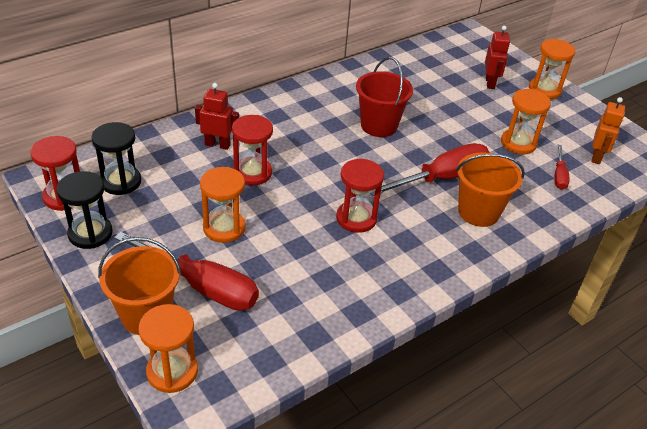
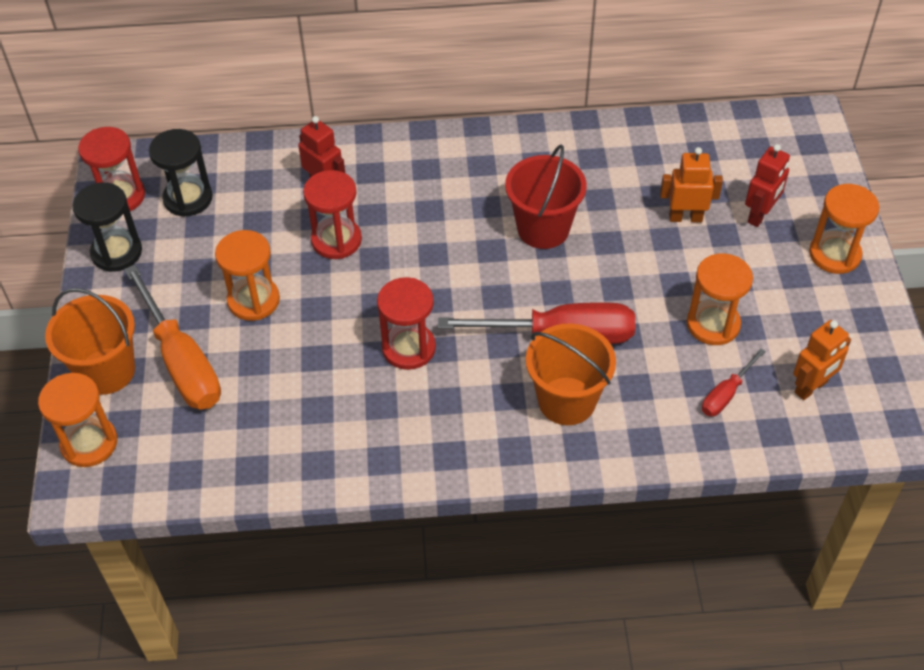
camera: 35 degrees right, 10 degrees up
red screwdriver [114,231,259,311] -> orange screwdriver [124,265,221,410]
none -> orange robot [660,147,723,223]

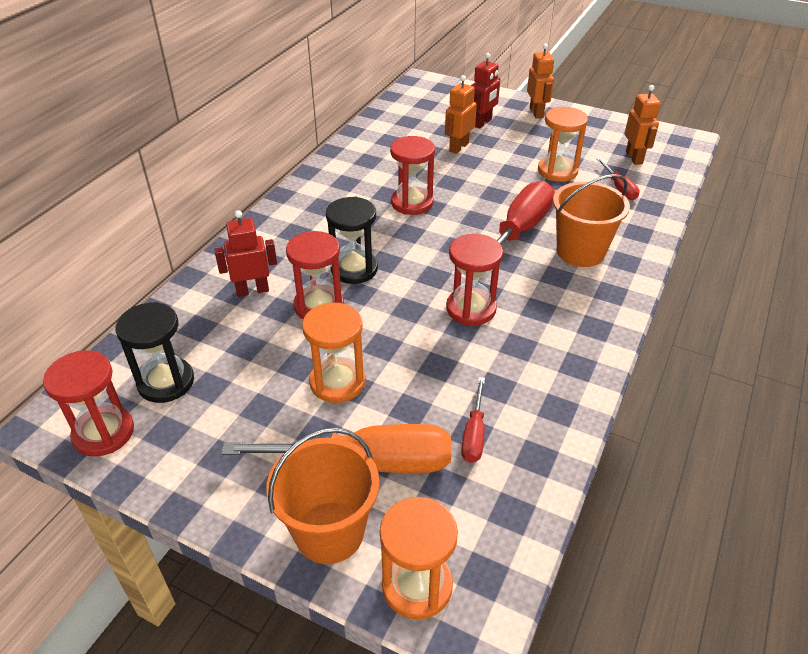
camera: 60 degrees left, 10 degrees down
black hourglass [72,182,142,272] -> black hourglass moved to [326,197,378,284]
red bucket [505,144,587,249] -> red hourglass [390,136,435,215]
red robot [745,144,790,227] -> red robot turned 60 degrees clockwise [471,53,500,129]
orange hourglass [809,184,879,274] -> orange robot [527,43,554,119]
none -> red screwdriver [461,377,485,463]

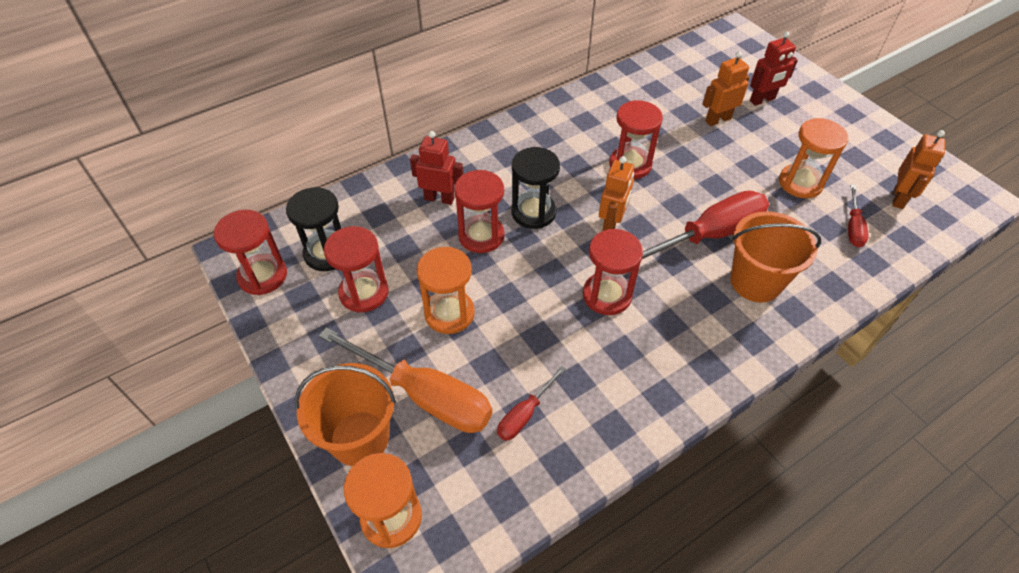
camera: 30 degrees right, 10 degrees up
orange robot [527,43,554,119] -> orange robot moved to [599,156,634,231]
none -> red hourglass [324,226,389,313]

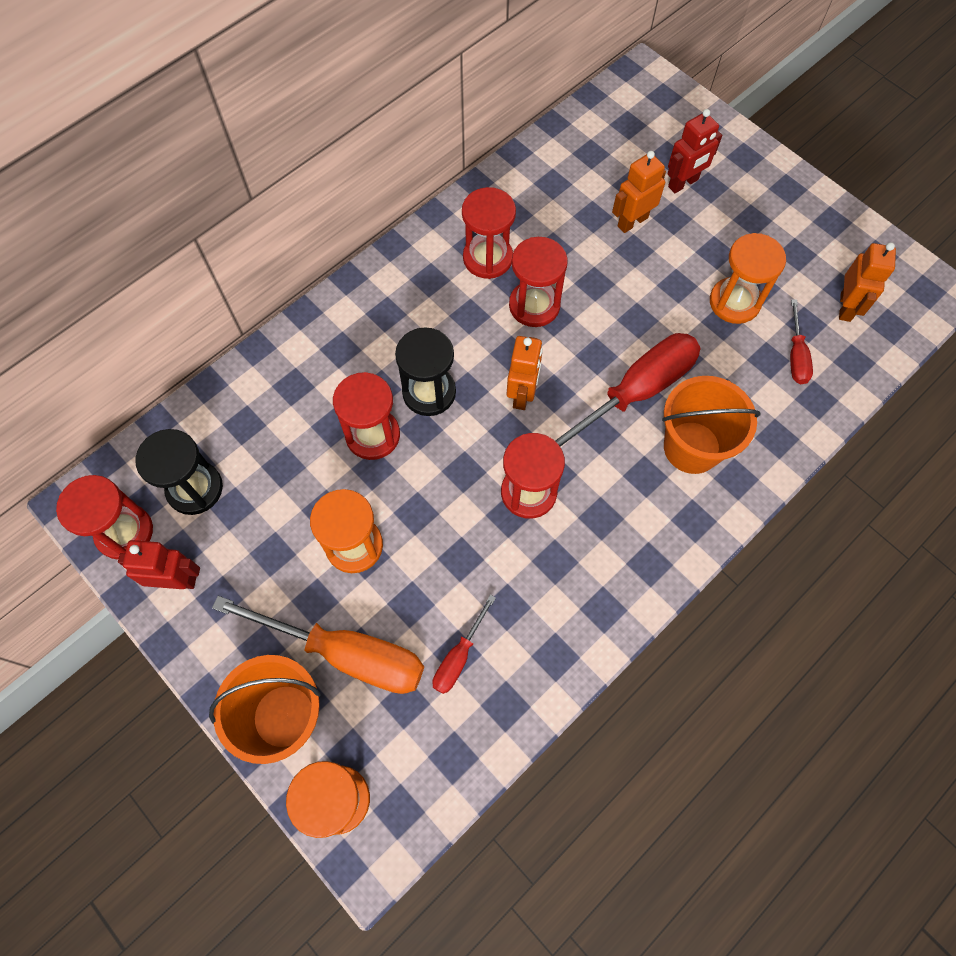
camera: 10 degrees left, 15 degrees up
red hourglass [324,226,389,313] -> red hourglass moved to [462,187,516,279]
red robot [410,131,463,205] -> red robot moved to [118,540,200,589]

